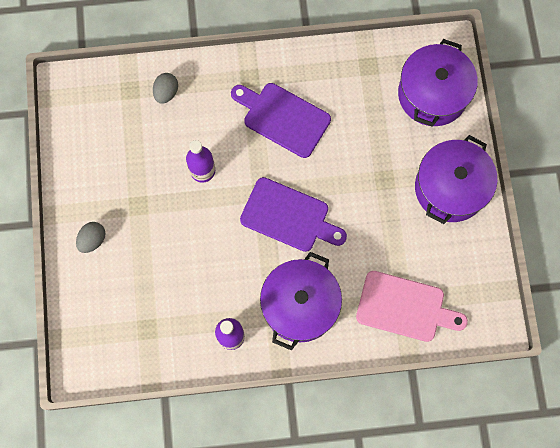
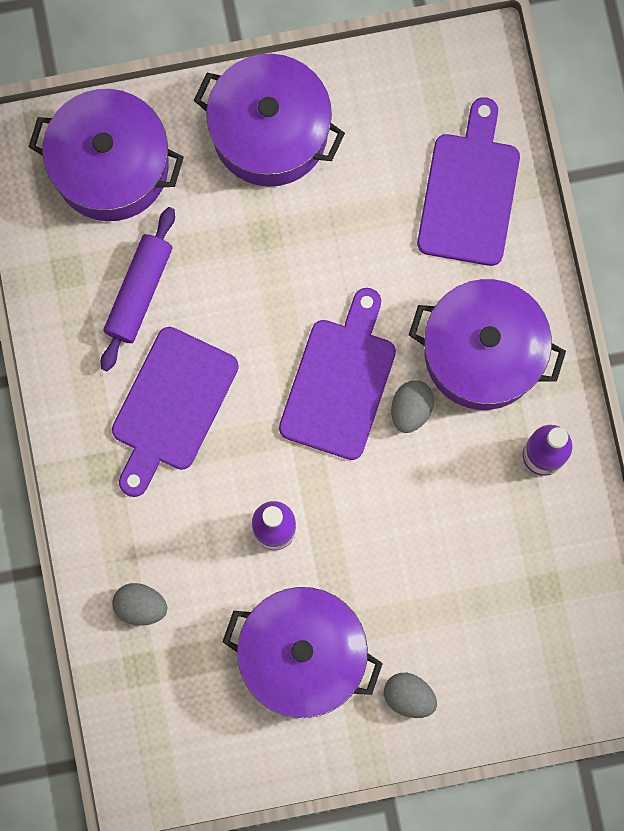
camera: 95 degrees left, 5 degrees up
pink cutting board [356,271,468,342] -> purple cutting board [417,97,520,266]
none -> purple rolling pin [101,207,175,371]
none -> purple pot [223,587,383,718]
none -> grey egg [391,381,434,433]

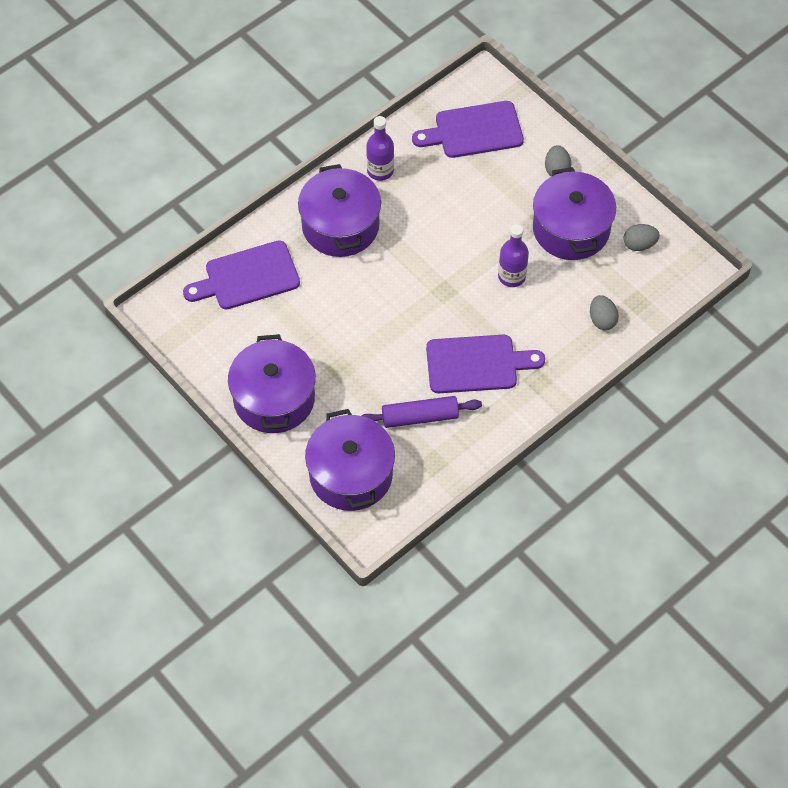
camera: 120 degrees left, 20 degrees down
purple cutting board [279,288,396,460] -> purple cutting board moved to [412,101,524,158]
grey egg [391,381,434,433] -> grey egg moved to [624,224,660,251]

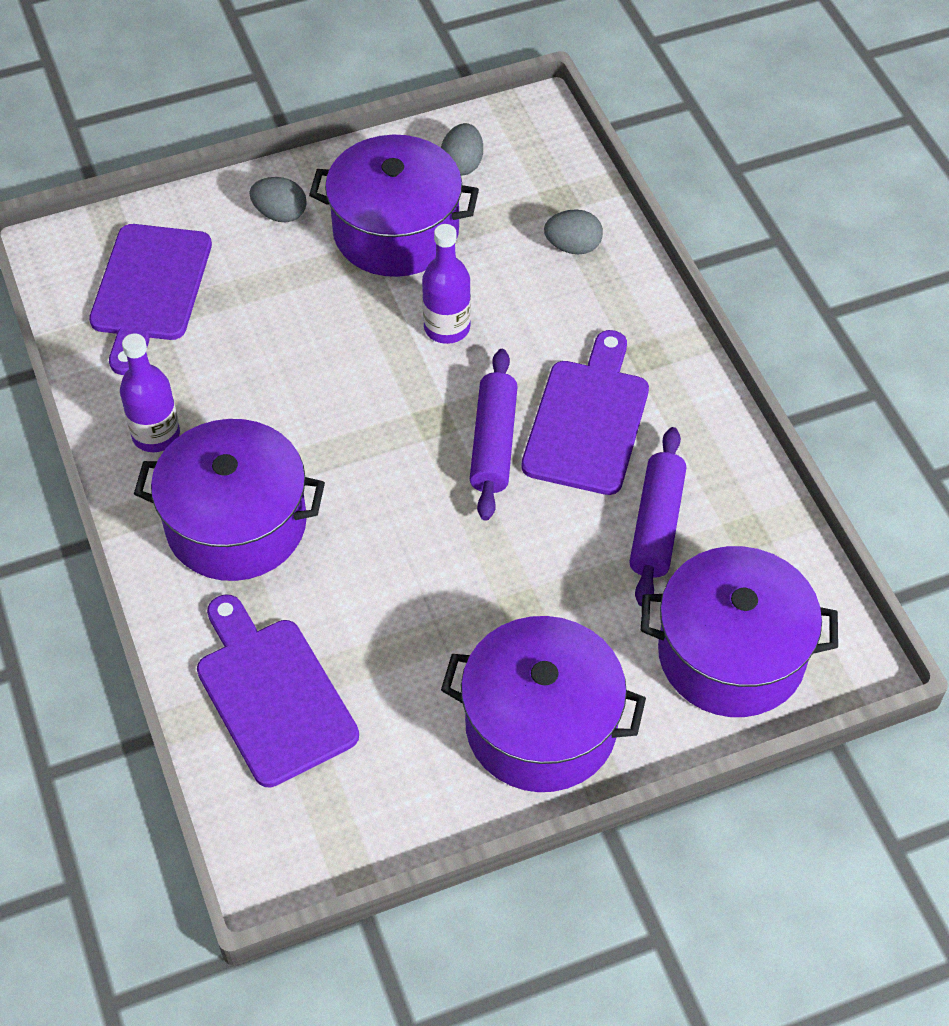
camera: 70 degrees left, 5 degrees down
purple cutting board [183,240,300,309] -> purple cutting board turned 150 degrees clockwise [197,594,359,788]
none -> purple rolling pin [470,349,518,521]

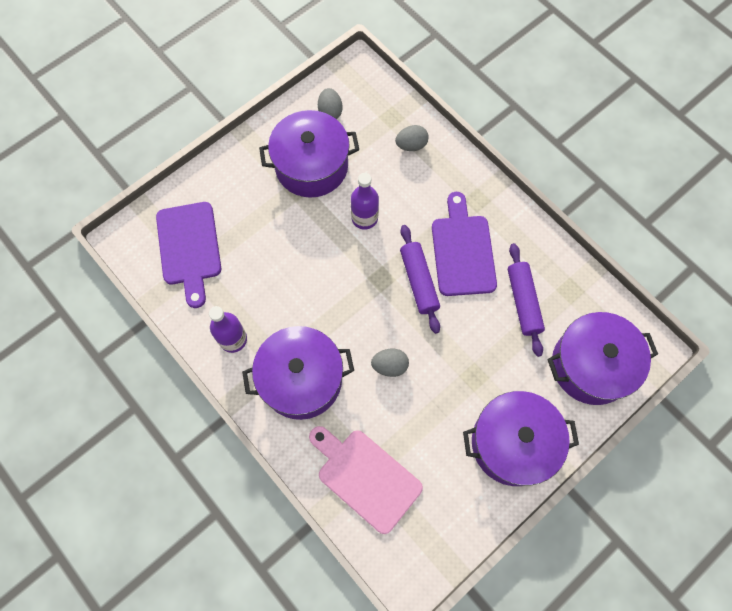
camera: 20 degrees left, 15 degrees up
purple cutting board [197,594,359,788] -> pink cutting board [309,426,423,534]
grey egg [249,177,307,222] -> grey egg moved to [371,349,409,377]

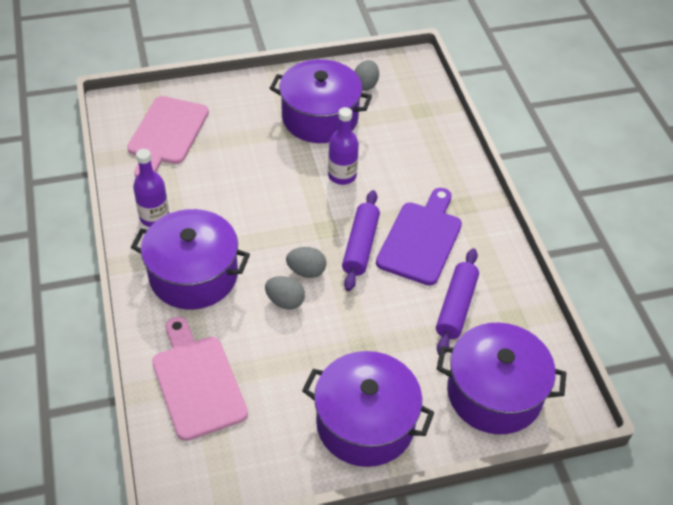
camera: 25 degrees right, 20 degrees down
purple cutting board [156,202,221,308] -> pink cutting board [127,96,209,177]
grey egg [395,125,429,151] -> grey egg moved to [286,247,326,278]

